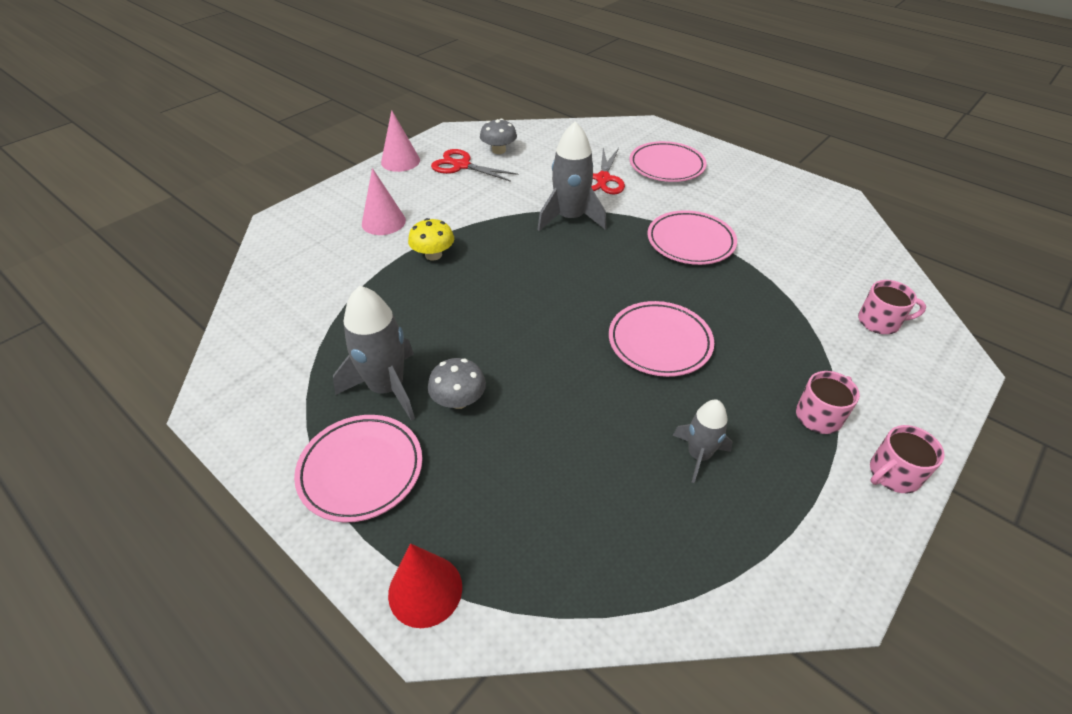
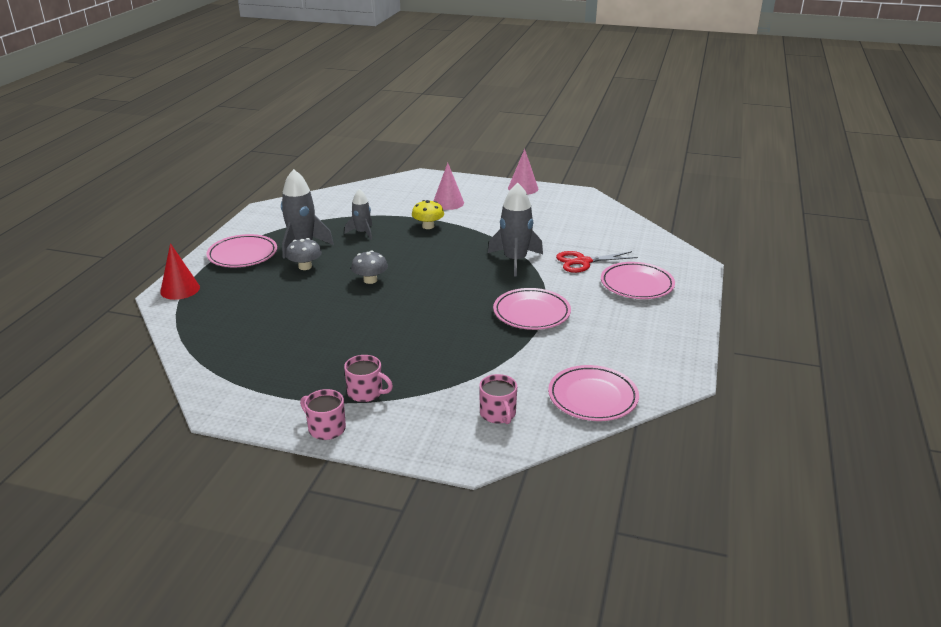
camera: 65 degrees right, 15 degrees down
red scissors [431,149,519,182] -> none
grey mushroom [480,119,517,154] -> grey mushroom moved to [351,251,388,284]
pink plate [609,301,714,377] -> pink plate moved to [548,365,639,421]
grey rocket [673,399,733,483] -> grey rocket moved to [345,189,372,240]

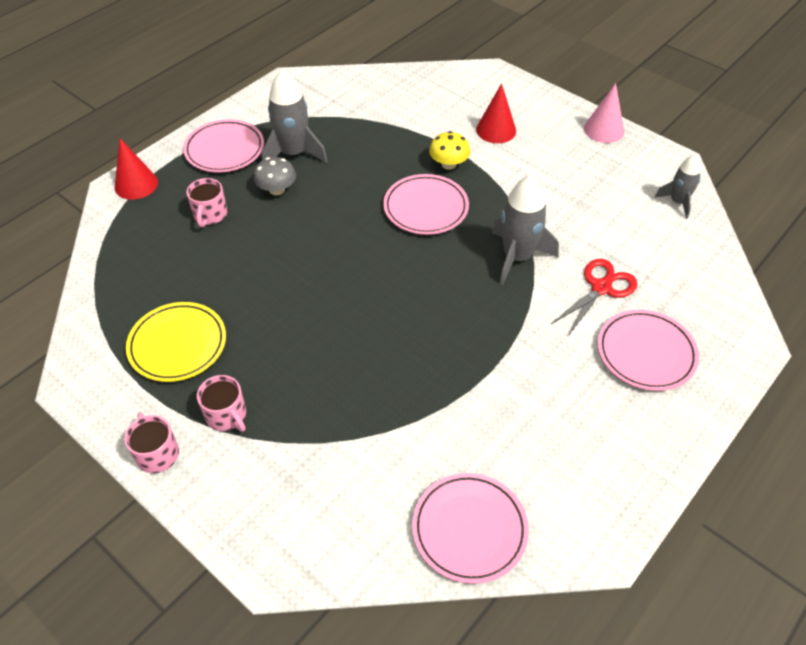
camera: 25 degrees right, 20 degrees up
grey rocket [345,189,372,240] -> grey rocket moved to [654,154,701,219]
grey mushroom [351,251,388,284] -> none
pink cone [434,163,464,210] -> red cone [476,83,516,143]
pink mug [479,374,517,424] -> pink mug moved to [186,178,227,227]
pink plate [493,288,571,330] -> pink plate moved to [383,174,469,235]
red scissors [556,251,638,273] -> red scissors turned 120 degrees clockwise [551,259,637,336]
none -> yellow plate [126,302,226,382]

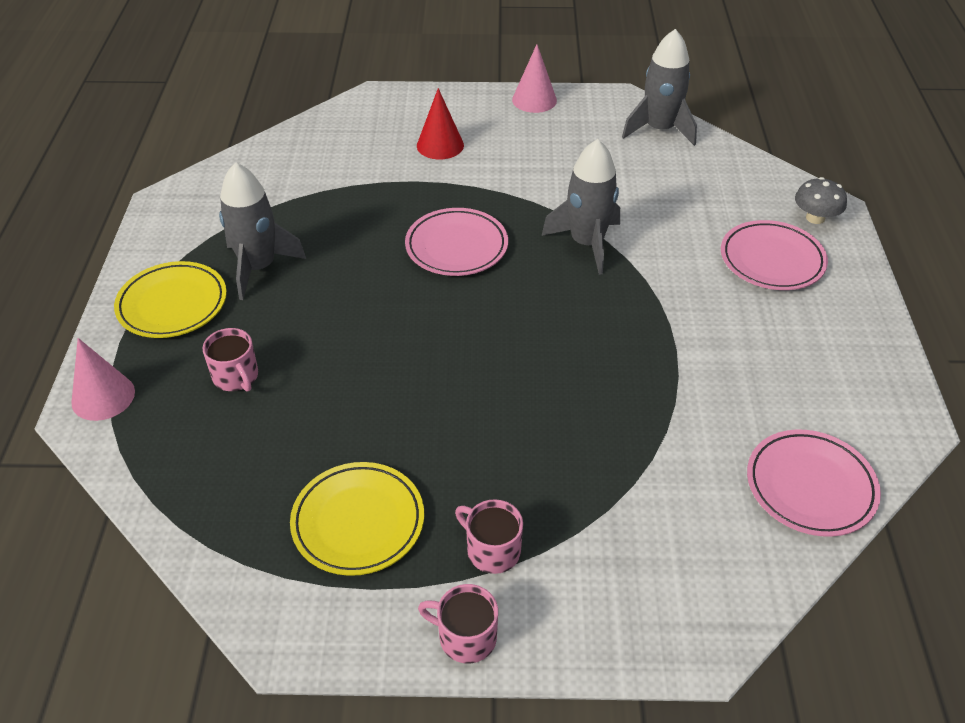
camera: 40 degrees left, 5 degrees down
red cone [115,138,158,200] -> pink cone [71,338,135,421]
pink plate [183,119,264,173] -> yellow plate [114,261,227,338]
pink mug [197,375,246,432] -> pink mug turned 150 degrees counterclockwise [455,499,523,574]
grey mushroom [254,157,296,195] -> grey mushroom moved to [795,177,847,224]
yellow mushroom [429,131,470,170] -> none
red scissors [551,259,637,336] -> none
grey rocket [654,154,701,219] -> grey rocket [622,29,697,146], size x1.66

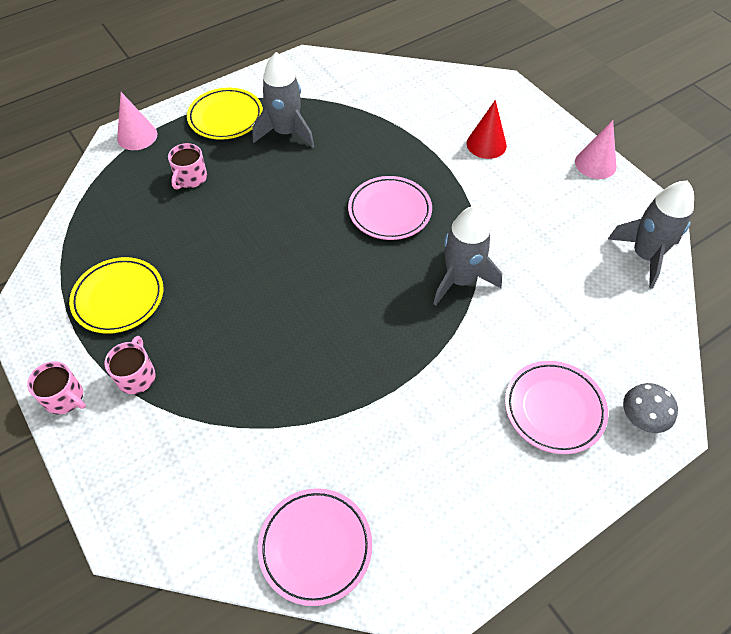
camera: 55 degrees right, 10 degrees up
pink mug [418,584,498,664] -> pink mug turned 135 degrees clockwise [27,361,86,414]

